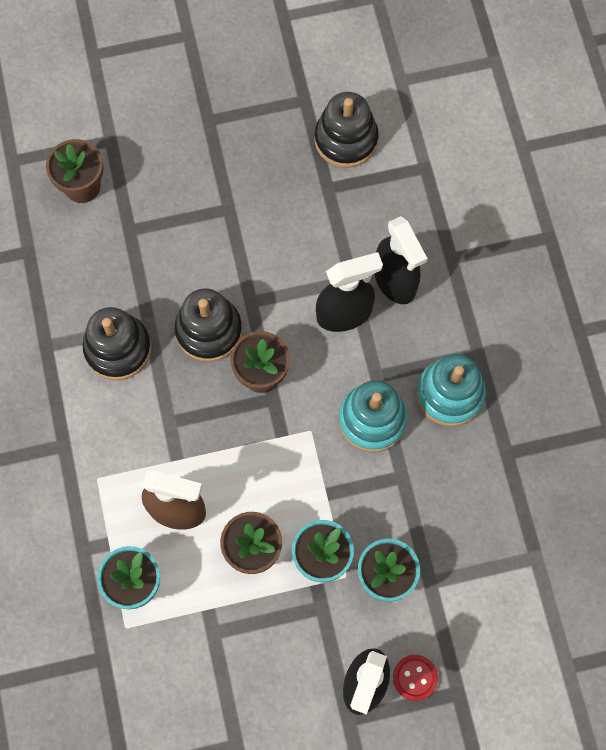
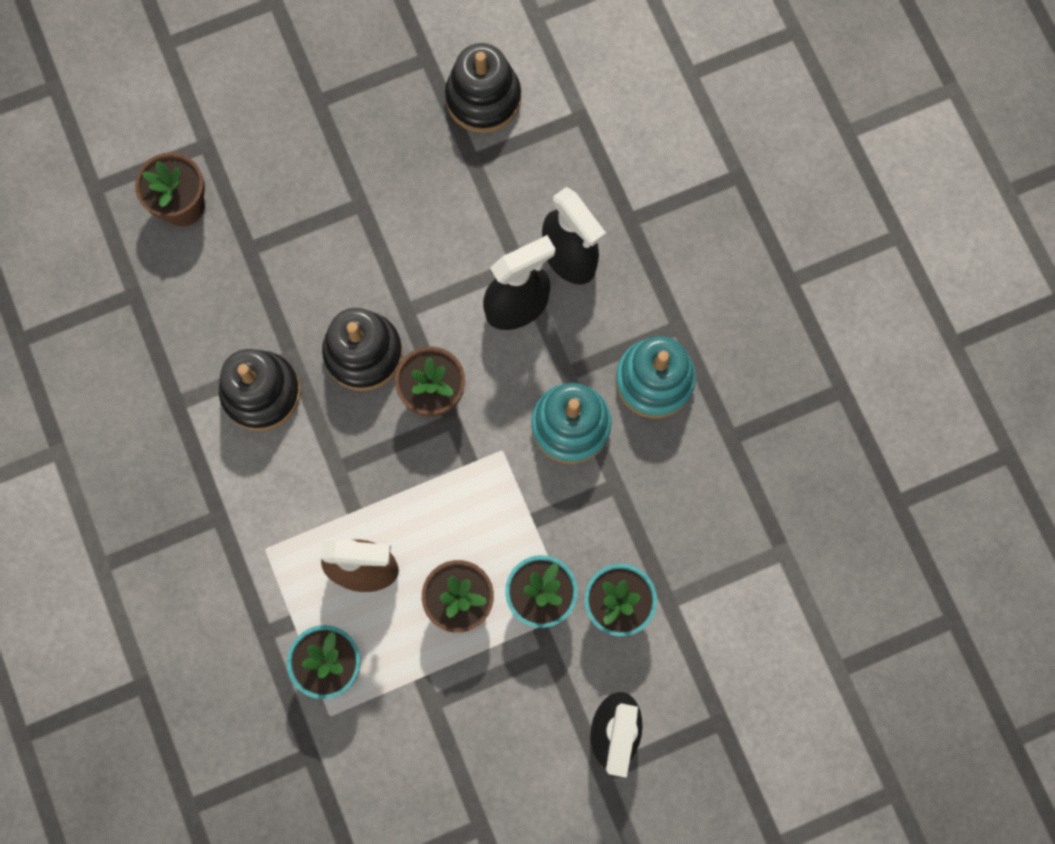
camera: 10 degrees left, 5 degrees up
red button [393,655,438,701] -> none

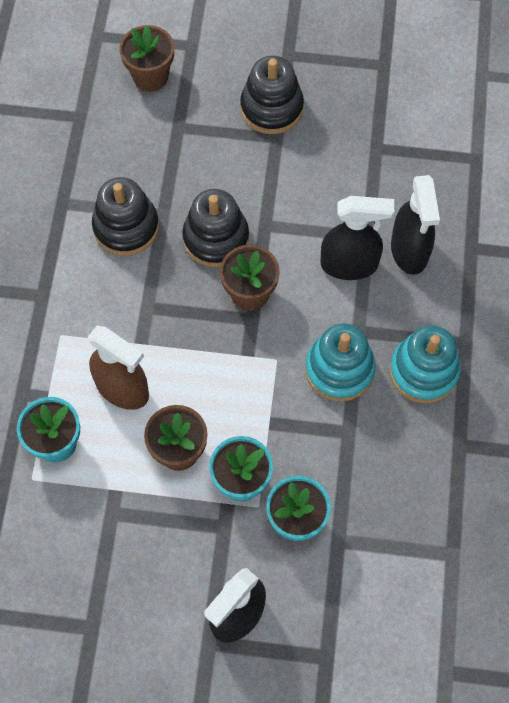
camera: 30 degrees right, 10 degrees down
black stacking toy [445,43,521,133] -> black stacking toy moved to [240,55,304,134]

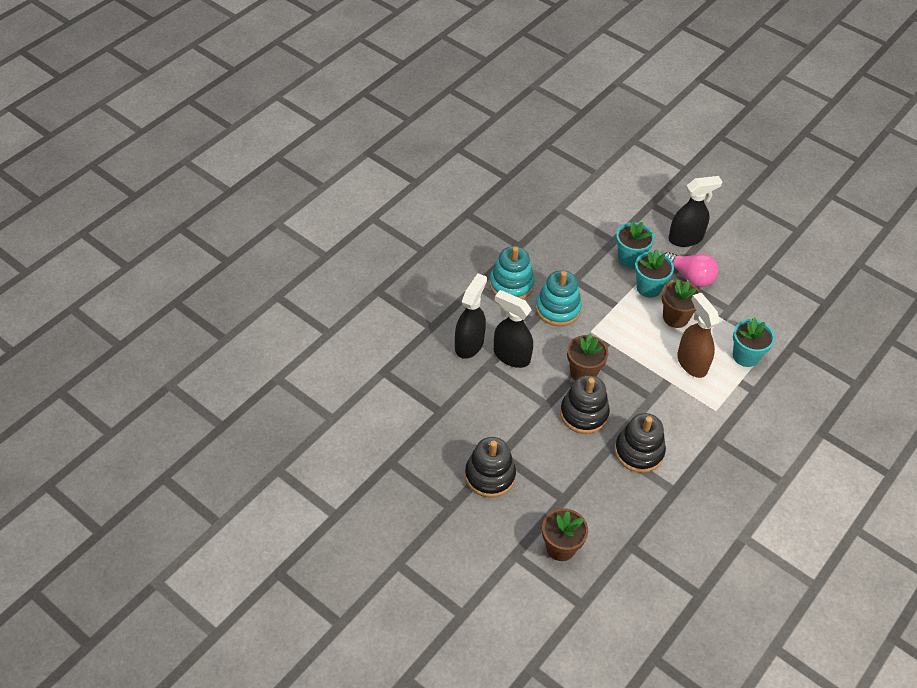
camera: 150 degrees left, 15 degrees down
none -> pink light bulb [664,252,719,287]

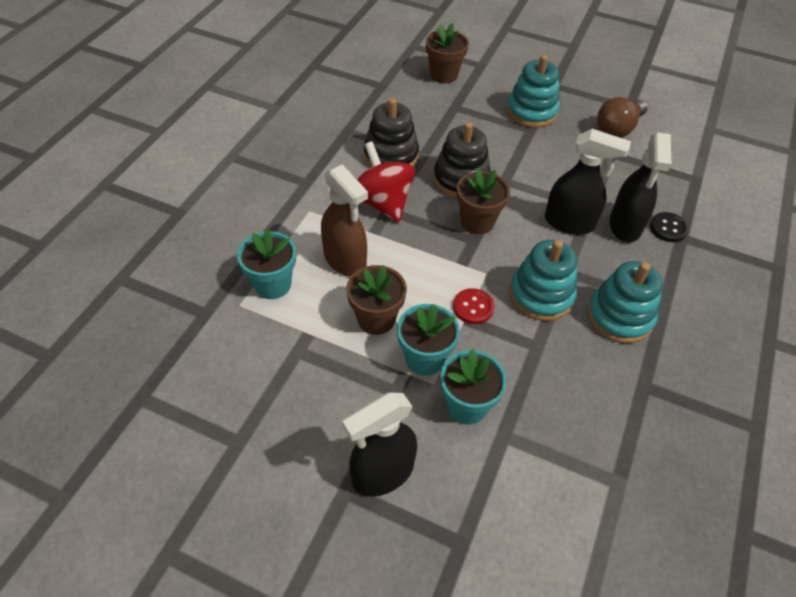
camera: 165 degrees right, 0 degrees up
black stacking toy [465,437,516,498] -> turquoise stacking toy [507,55,560,128]
pink light bulb [664,252,719,287] -> none
none -> red spinning top [357,142,415,223]
none -> red button [453,288,494,324]
none -> brown light bulb [597,97,648,138]
none -> black button [650,212,689,242]

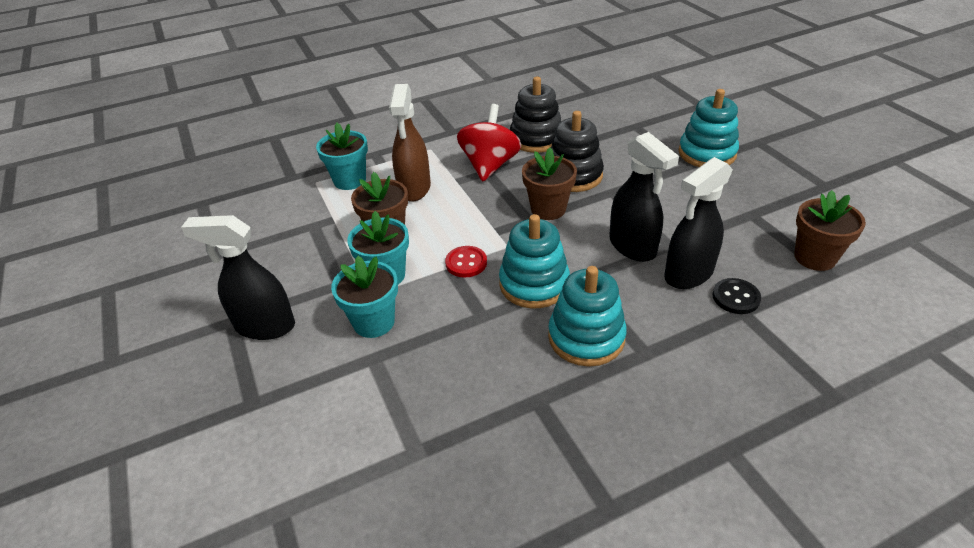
camera: 45 degrees right, 10 degrees down
brown flower pot [426,23,469,83] -> brown flower pot moved to [794,190,866,271]
brown light bulb [597,97,648,138] -> none

